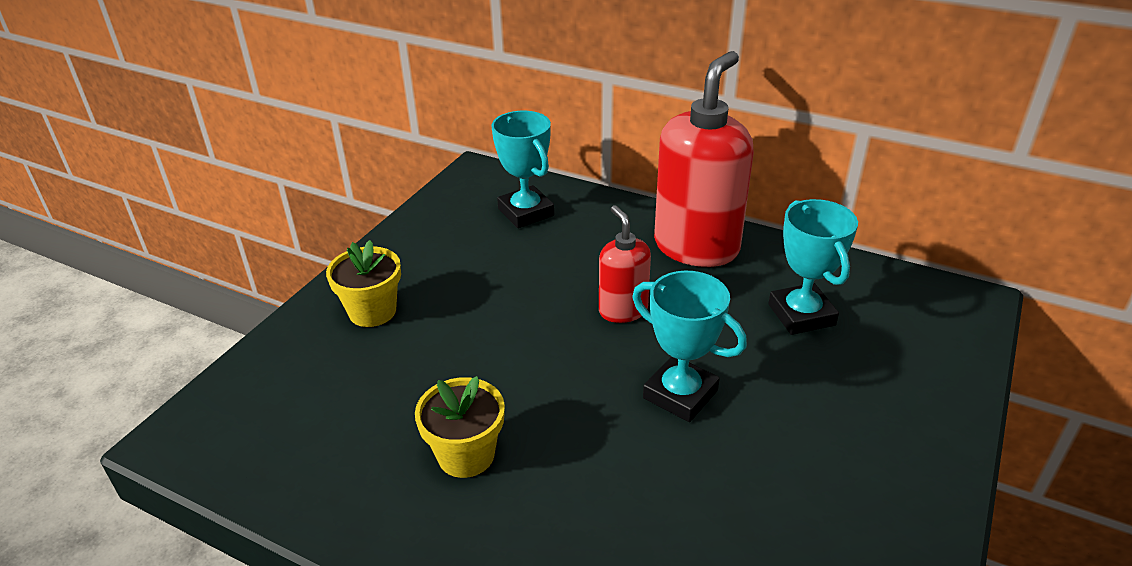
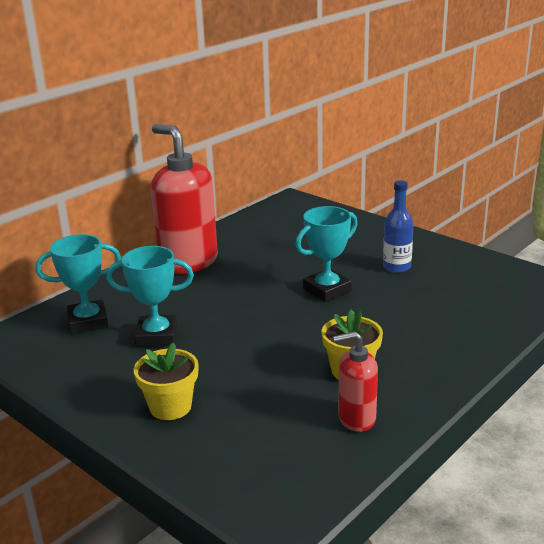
camera: 75 degrees left, 10 degrees down
red soap dispenser [599,205,651,323] -> red soap dispenser moved to [333,331,378,432]
turquoise trophy [768,199,858,335] -> turquoise trophy moved to [106,246,194,347]
none -> blue bottle [383,180,414,273]

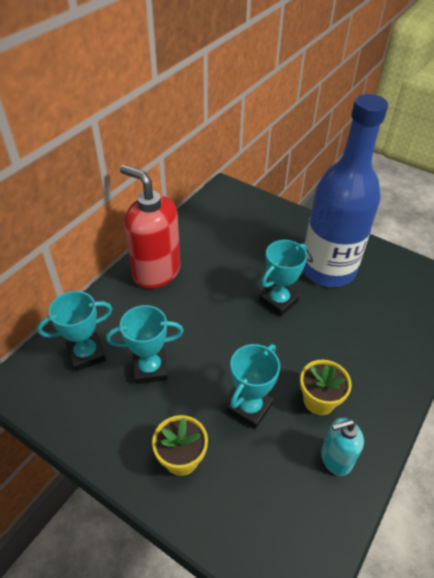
camera: 10 degrees left, 20 degrees up
red soap dispenser [333,331,378,432] -> turquoise soap dispenser [321,418,364,476]
blue bottle [383,180,414,273] -> blue bottle [303,94,388,287], size x2.44
none -> turquoise trophy [227,344,280,429]

